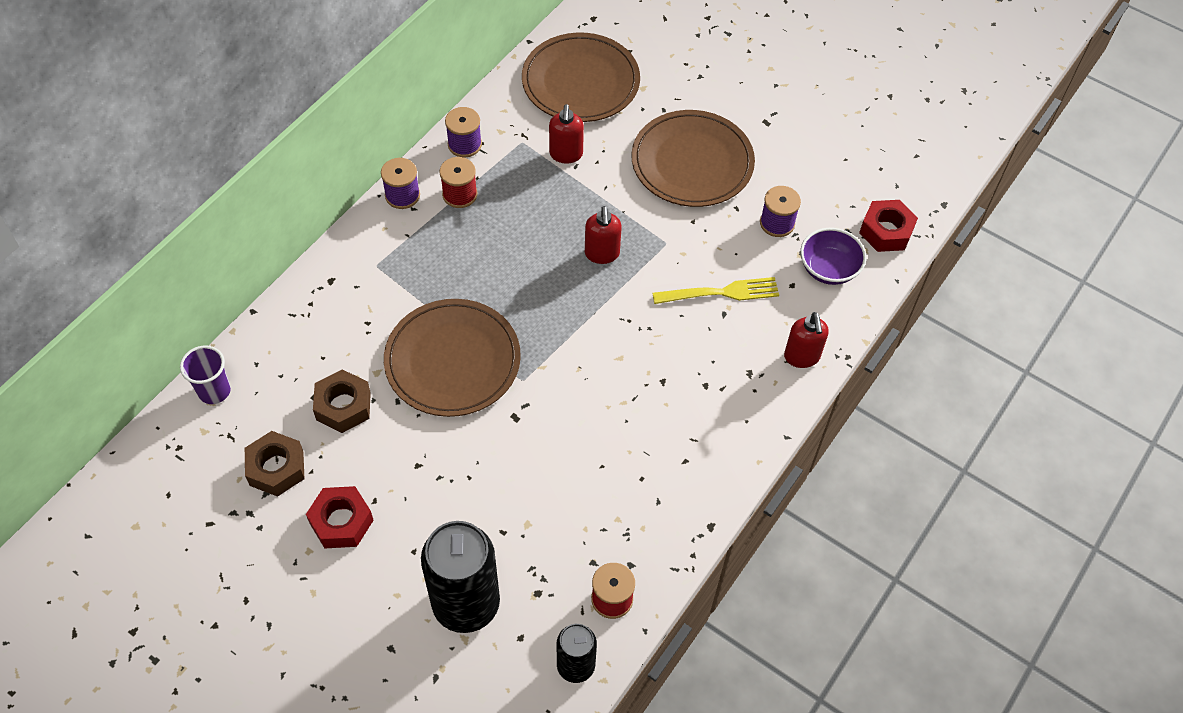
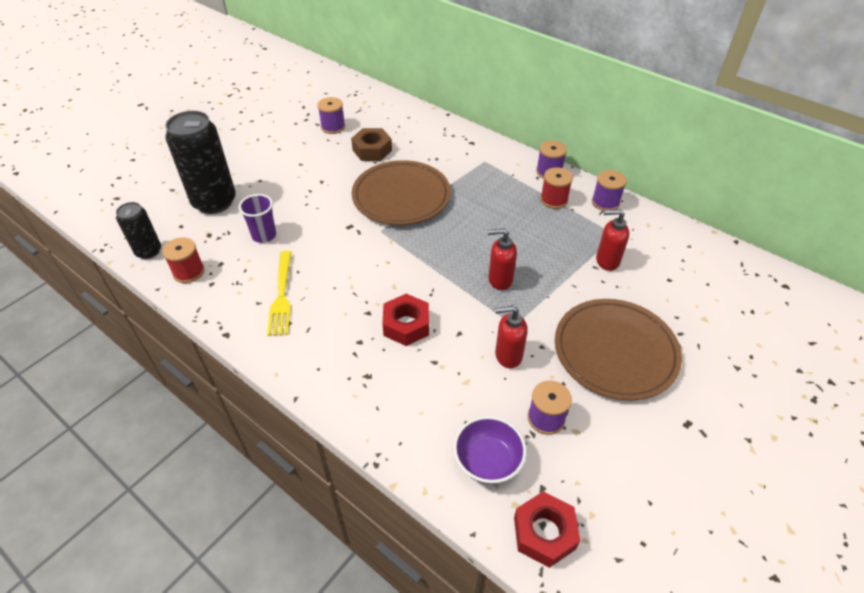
camera: 95 degrees right, 10 degrees down
purple cup [180,346,231,404] -> purple cup moved to [239,194,276,243]
brown nut [245,431,305,497] -> purple spool [317,97,345,134]
red nut [306,486,374,548] -> red nut moved to [382,294,429,346]
brown plate [522,33,640,122] -> none
yellow fork [652,277,779,304] -> yellow fork moved to [267,251,292,336]
red soap dispenser [784,312,829,368] -> red soap dispenser moved to [495,306,528,368]

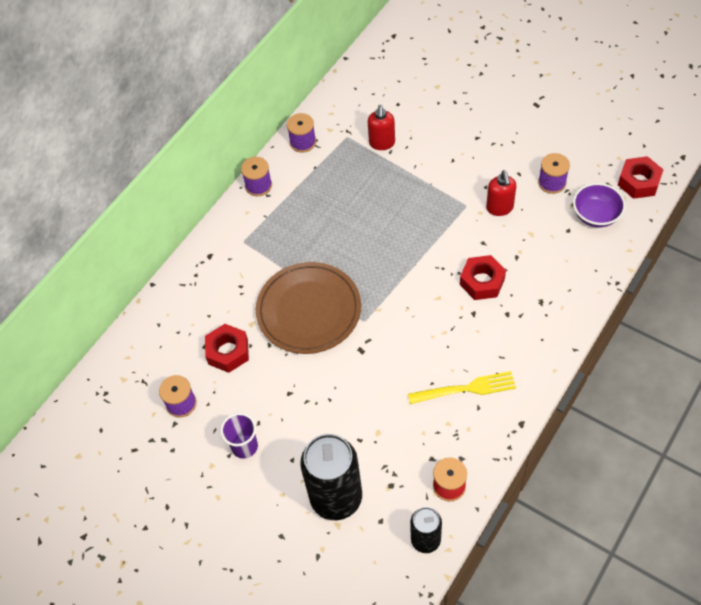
camera: 90 degrees left, 10 degrees up
purple cup [239,194,276,243] -> purple cup moved to [220,413,258,459]
brown nut [351,128,392,161] -> red nut [205,324,249,373]
red soap dispenser [487,228,517,290] -> none
red spool [540,167,573,209] -> none
brown plate [555,299,682,400] -> none

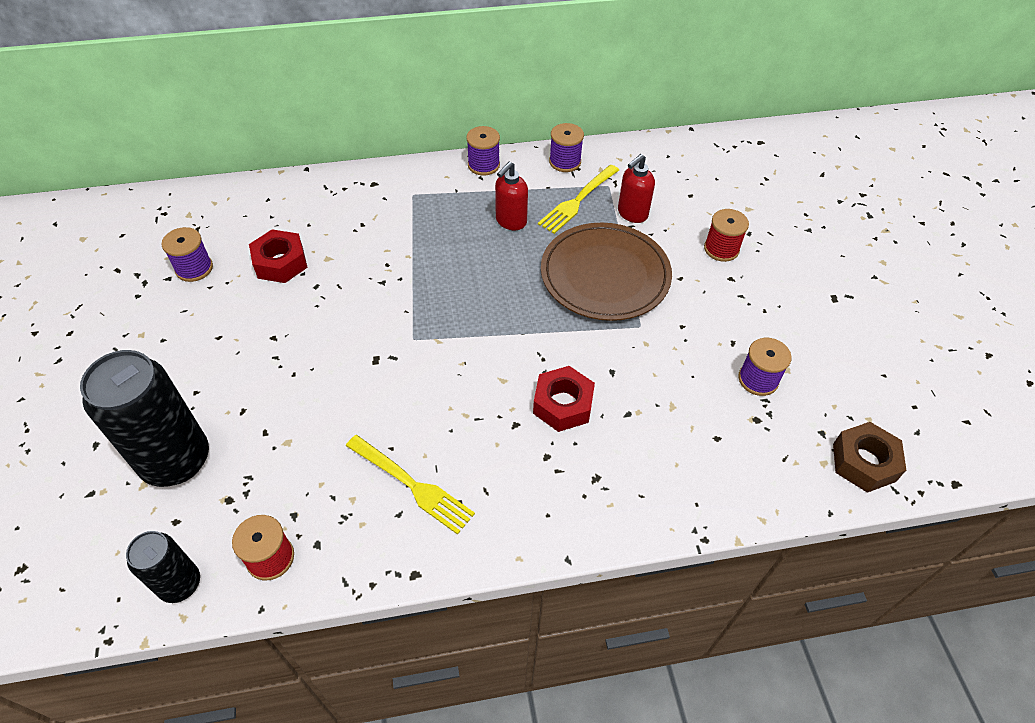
camera: 40 degrees right, 5 degrees down
purple cup [220,413,258,459] -> none
brown plate [256,262,361,354] -> brown plate moved to [541,223,672,321]
red soap dispenser [486,170,516,216] -> red soap dispenser moved to [495,162,528,230]
purple bowl [573,183,626,227] -> none
red nut [618,156,664,199] -> brown nut [833,422,906,493]
none -> yellow fork [538,165,619,234]
none -> red spool [704,209,749,262]

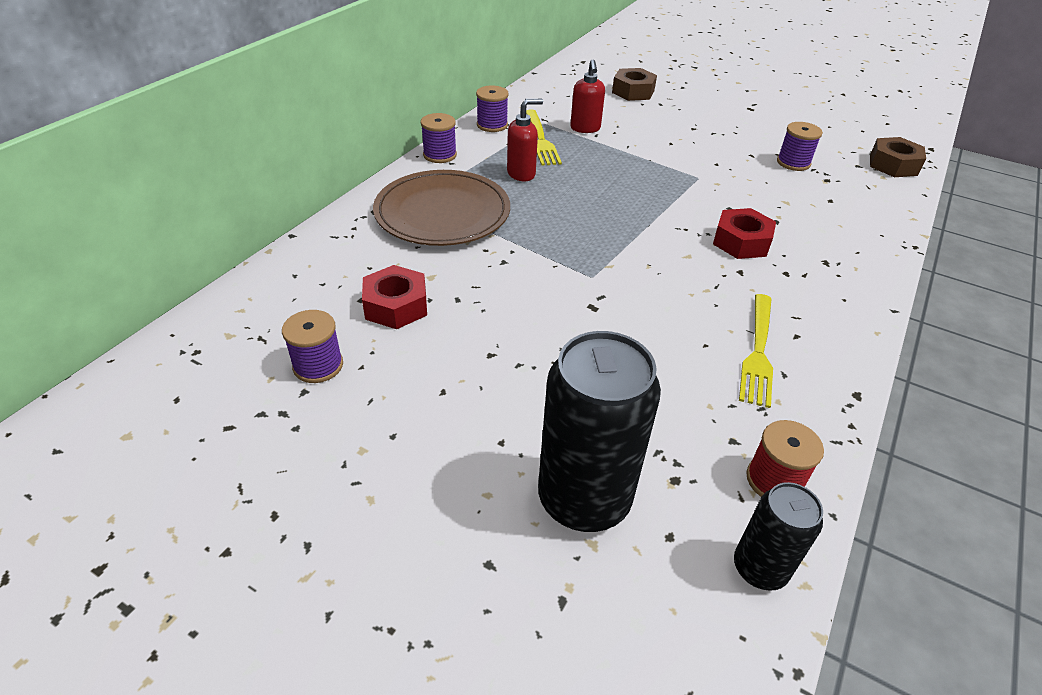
camera: 50 degrees left, 10 degrees down
yellow fork [346,435,475,535] -> yellow fork turned 120 degrees clockwise [739,294,773,408]
red soap dispenser [495,162,528,230] -> red soap dispenser turned 105 degrees counterclockwise [507,99,543,181]
brown plate [541,223,672,321] -> brown plate moved to [373,170,510,246]
red spool [704,209,749,262] -> none
none -> brown nut [612,68,657,101]

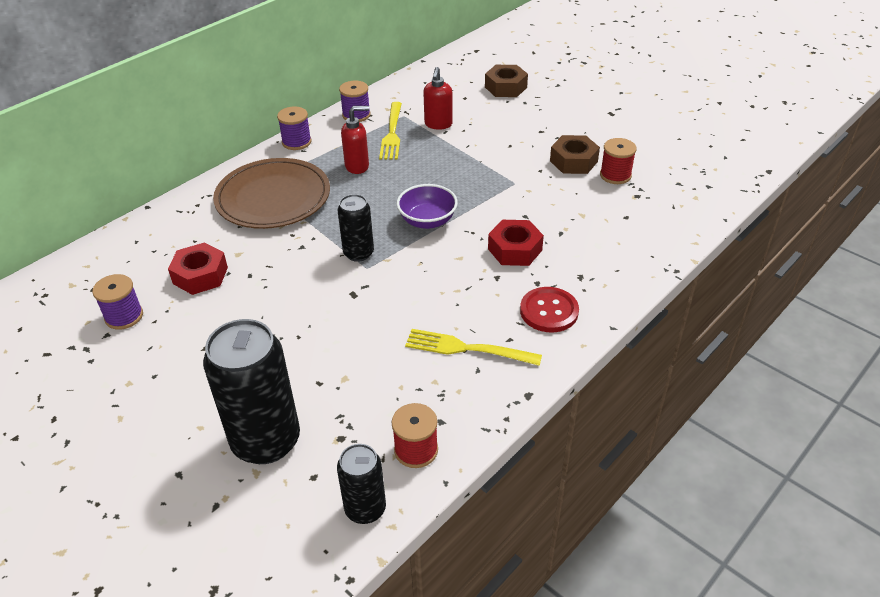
camera: 15 degrees right, 0 degrees up
yellow fork [739,294,773,408] -> yellow fork turned 75 degrees clockwise [405,329,542,366]
purple spool [777,122,823,171] -> red spool [600,138,637,184]
brown nut [870,137,926,177] -> brown nut moved to [550,135,600,174]
none -> black can [338,194,374,262]
none -> purple bowl [396,184,458,229]
none -> red button [520,287,579,332]

